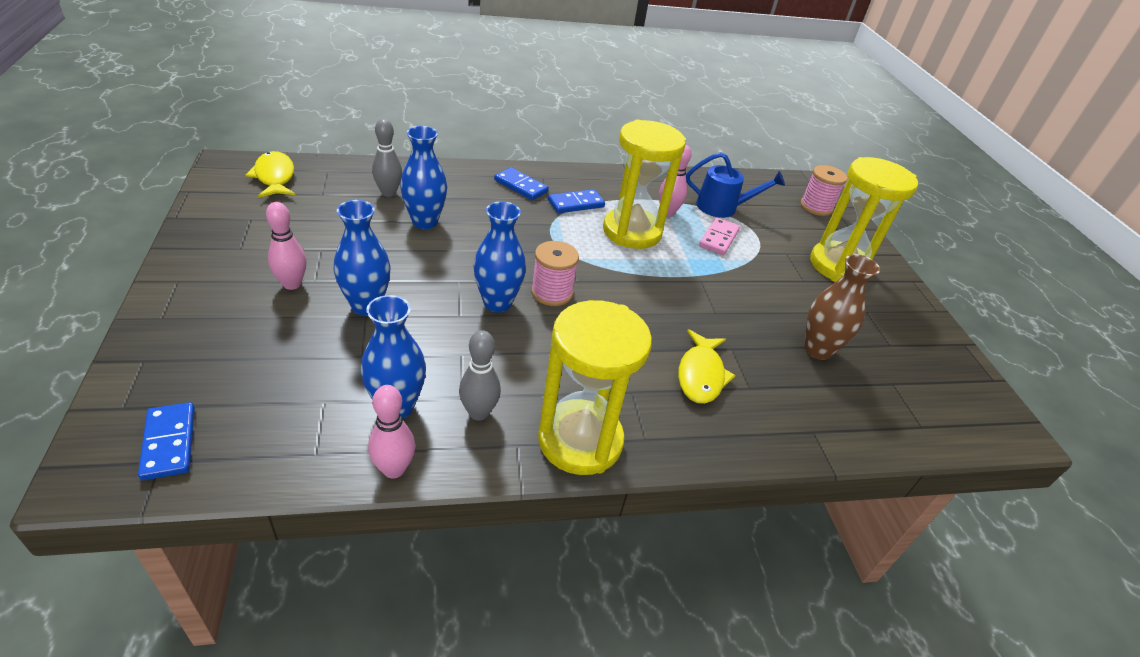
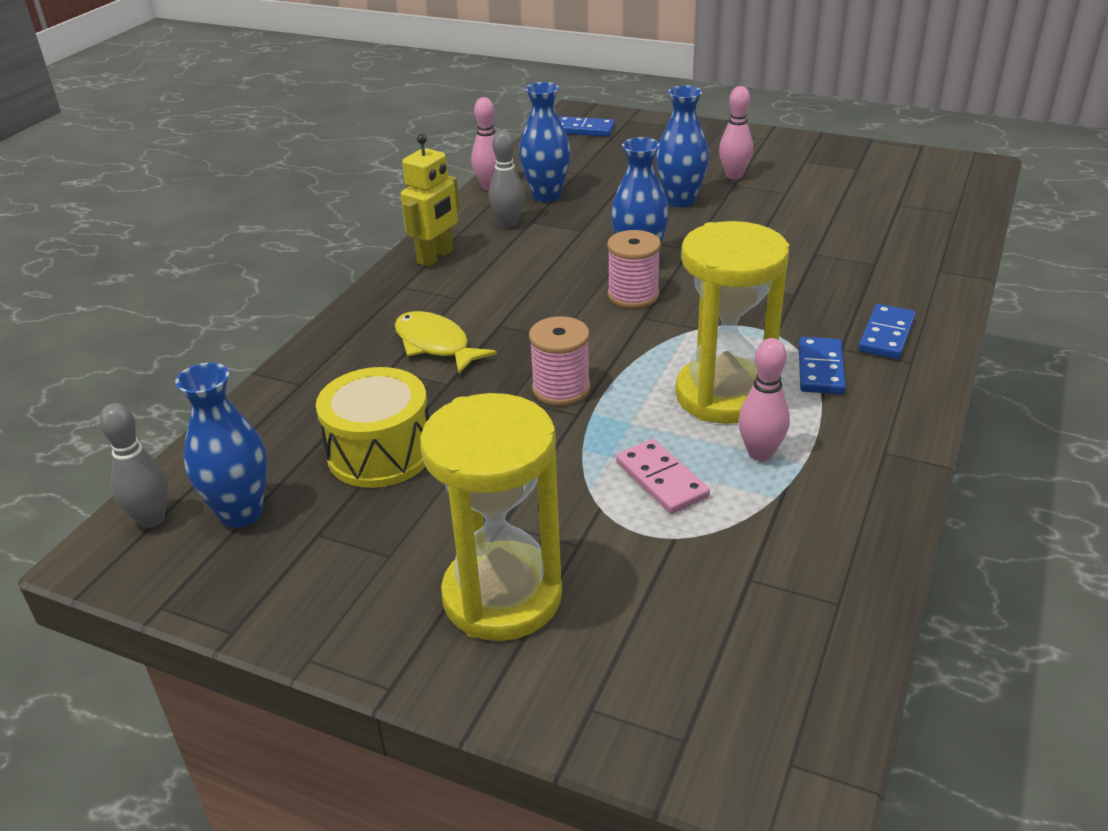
camera: 130 degrees right, 5 degrees down
yellow fish [246,151,295,198] -> none
grey bowling pin [372,119,402,197] -> grey bowling pin moved to [99,403,168,528]
blue vase [400,126,447,229] -> blue vase moved to [175,363,267,528]
blue domino [494,167,549,200] -> blue domino turned 45 degrees counterclockwise [858,304,916,359]
yellow hourglass [538,300,652,475] -> yellow robot [401,134,460,267]
blue watering can [686,152,785,218] -> none
pink spool [800,165,848,216] -> pink spool moved to [529,316,590,406]
brown vase [804,254,880,360] -> yellow drum [316,367,429,488]

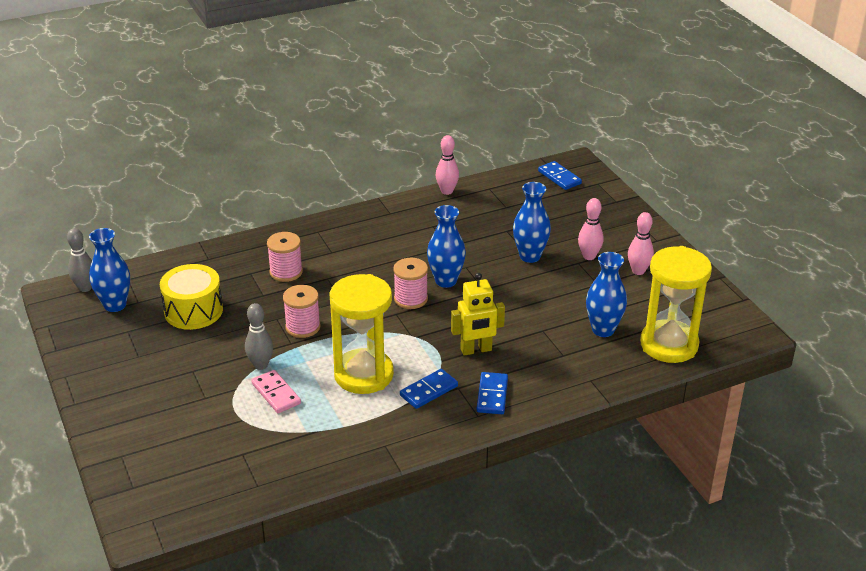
camera: 40 degrees right, 0 degrees up
yellow fish [395,311,497,374] -> pink spool [267,232,303,282]
yellow robot [401,134,460,267] -> yellow robot moved to [451,273,505,355]
yellow hourglass [420,393,562,641] -> yellow hourglass moved to [640,246,712,363]
grey bowling pin [489,130,525,228] -> grey bowling pin moved to [245,303,273,370]
blue vase [519,82,571,202] -> blue vase moved to [586,252,627,337]
pink domino [616,439,710,514] -> pink domino turned 45 degrees counterclockwise [251,370,301,413]
pink bowling pin [738,338,790,461] -> pink bowling pin moved to [628,212,654,275]
blue domino [858,304,916,359] -> blue domino turned 60 degrees counterclockwise [477,372,508,414]

